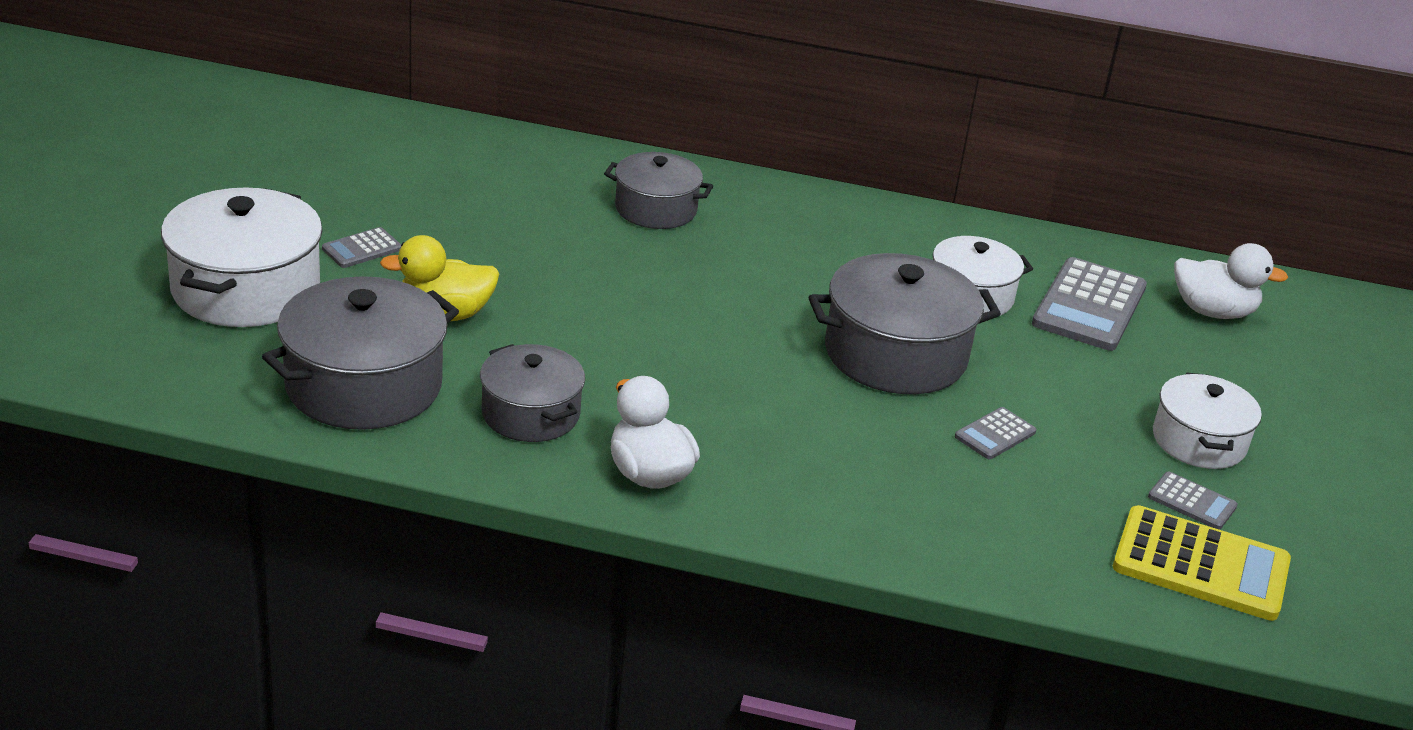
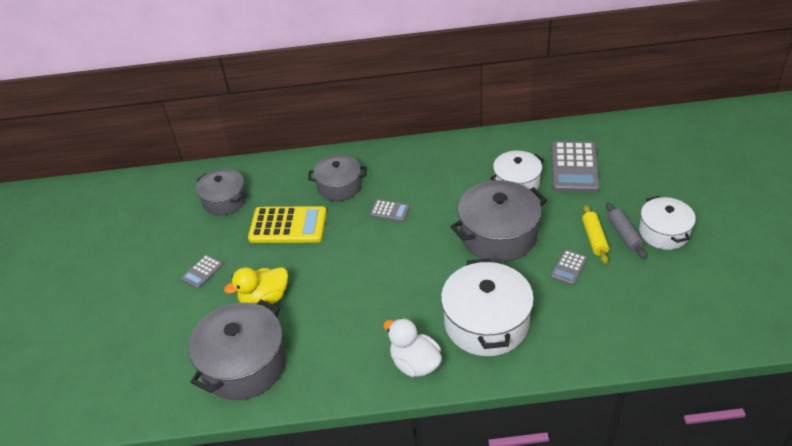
camera: 10 degrees left, 10 degrees up
white pot [161,187,323,327] -> white pot moved to [441,258,534,356]
grey pot [480,344,585,442] -> grey pot moved to [196,169,247,216]
yellow calculator [1113,505,1291,621] -> yellow calculator moved to [248,206,327,243]
grey calculator [1148,471,1238,530] -> grey calculator moved to [370,199,410,222]
white duck [1174,243,1288,319] -> none
none -> yellow rolling pin [582,205,609,264]
none -> grey rolling pin [606,203,647,259]

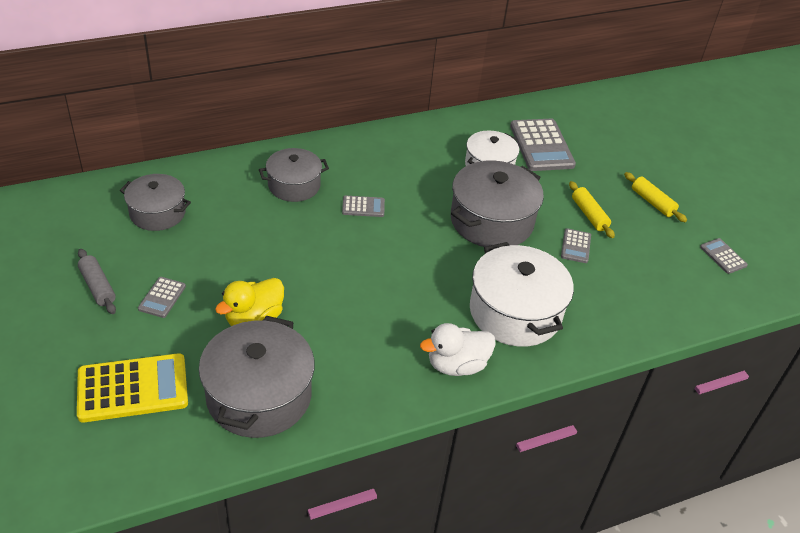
camera: 25 degrees left, 0 degrees up
yellow calculator [248,206,327,243] -> yellow calculator moved to [77,353,188,422]
white duck [383,318,442,377] -> white duck turned 45 degrees counterclockwise [420,323,496,376]
grey rolling pin [606,203,647,259] -> grey rolling pin moved to [78,249,116,314]
white pot [639,196,696,250] -> yellow rolling pin [624,172,687,222]
none -> grey calculator [700,238,748,274]

